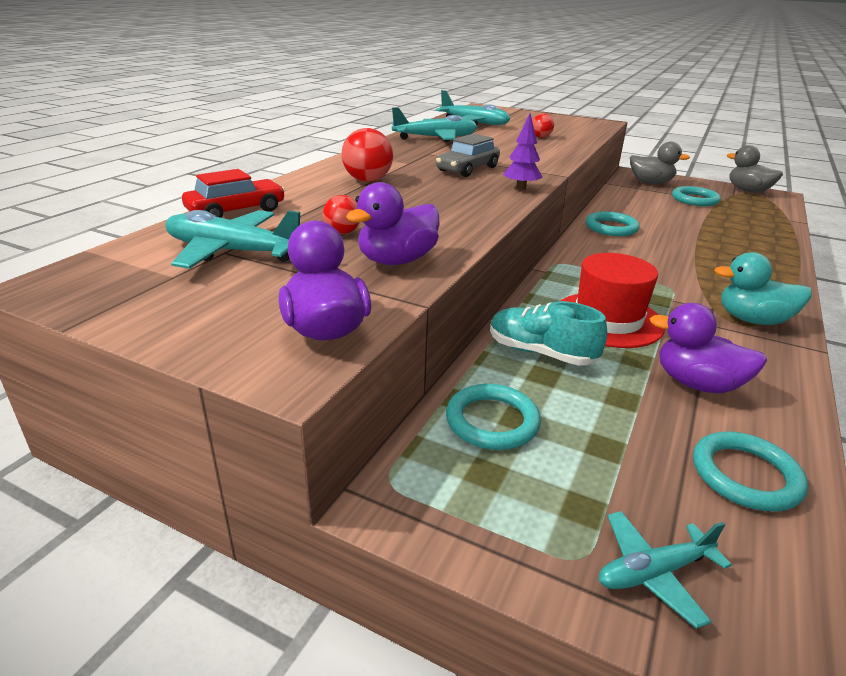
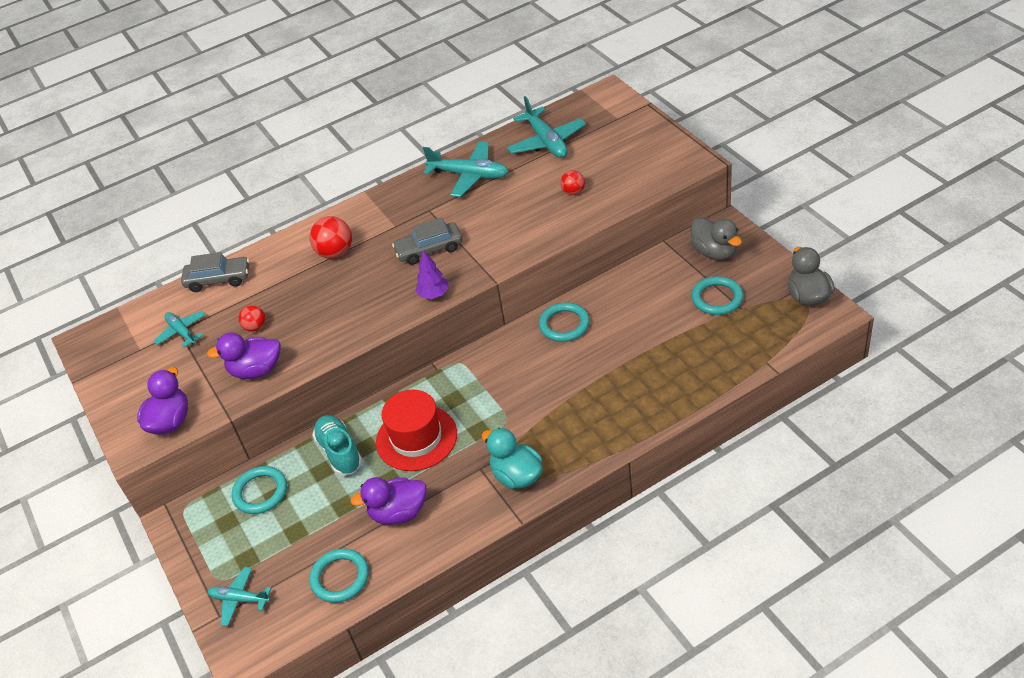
camera: 40 degrees right, 15 degrees up
turquoise plane [165,210,300,269] -> turquoise plane [153,311,206,348], size x0.61
red car [182,169,285,218] -> grey car [181,252,250,292]
purple duck [649,303,767,393] -> purple duck turned 75 degrees counterclockwise [350,477,426,524]

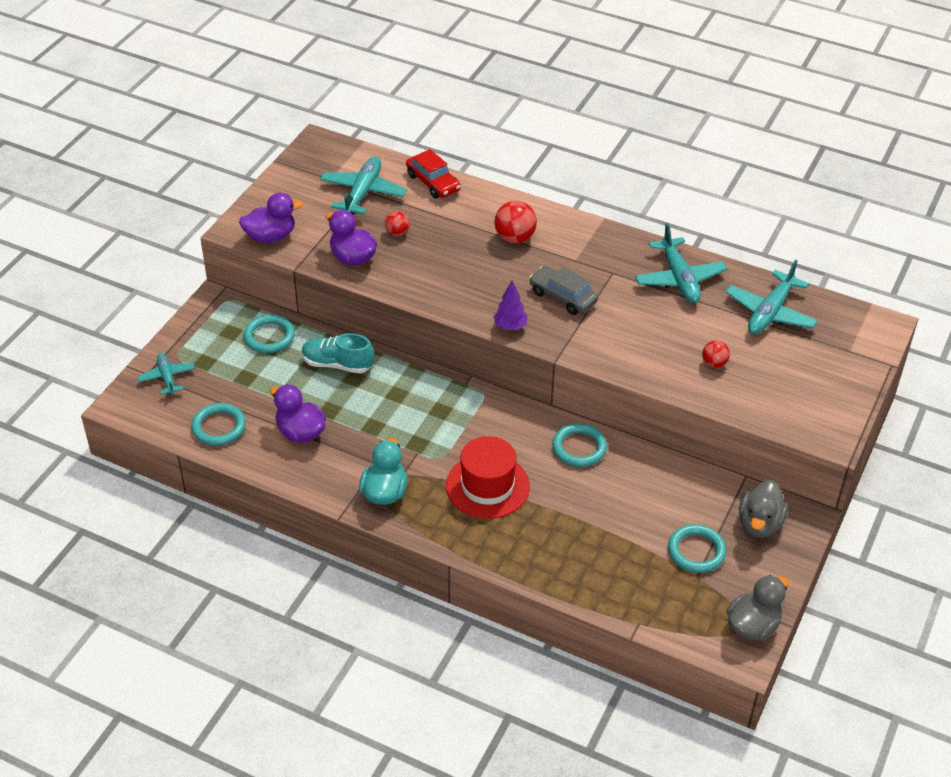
camera: 50 degrees right, 0 degrees up
turquoise plane [153,311,206,348] -> turquoise plane [320,157,407,214], size x1.65
grey car [181,252,250,292] -> red car [406,149,461,199]
turquoise shoe [312,415,362,476] -> turquoise shoe turned 105 degrees counterclockwise [302,333,374,374]
red hat [376,390,457,471] -> red hat moved to [446,436,530,519]

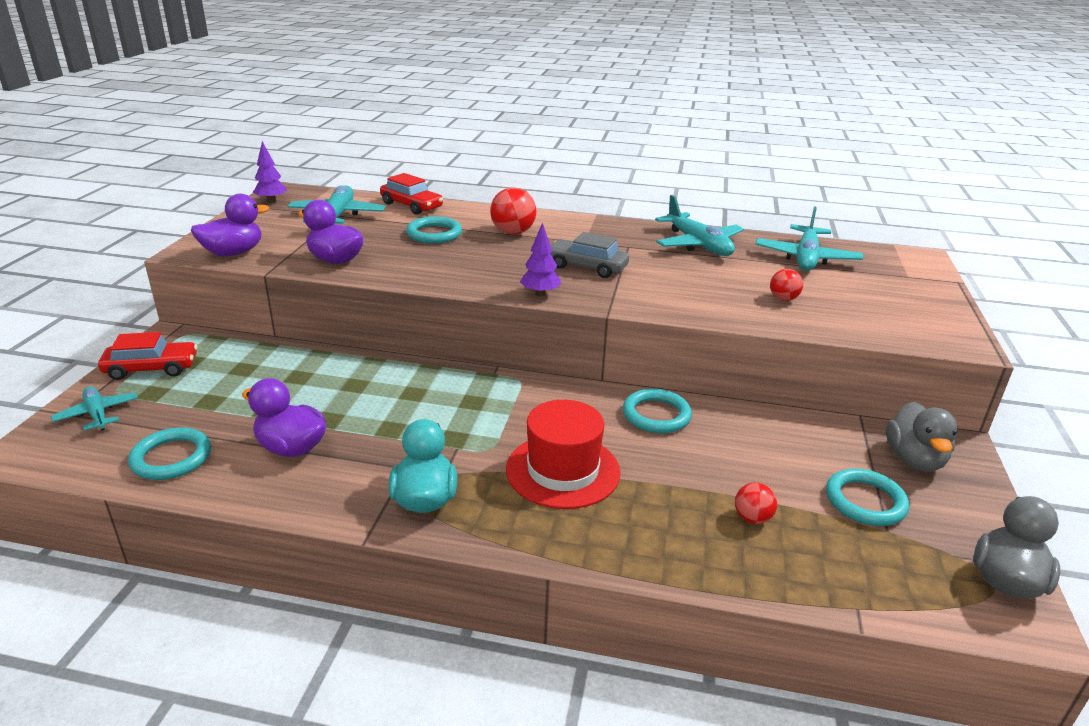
camera: 15 degrees left, 15 degrees down
turquoise ring [243,315,295,353] -> turquoise ring moved to [406,216,462,244]
turquoise shoe [302,333,374,374] -> none
red ball [384,211,410,236] -> red ball moved to [735,482,777,524]
none -> red car [98,332,197,380]
none -> purple tree [253,141,287,203]

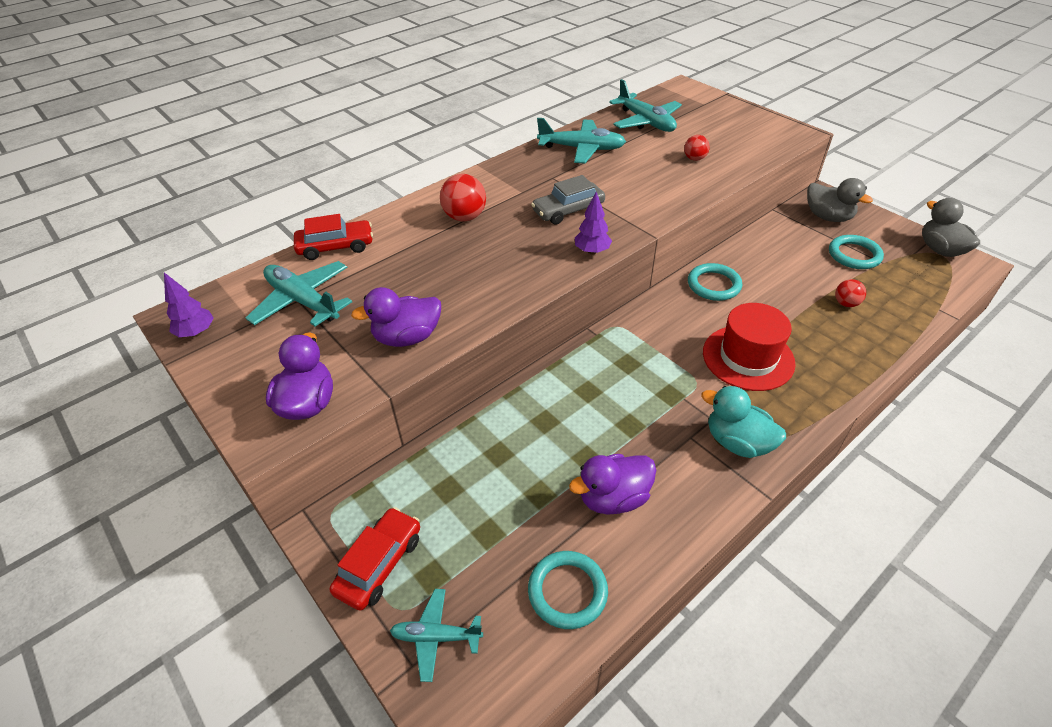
camera: 50 degrees left, 15 degrees up
turquoise ring [406,216,462,244] -> none

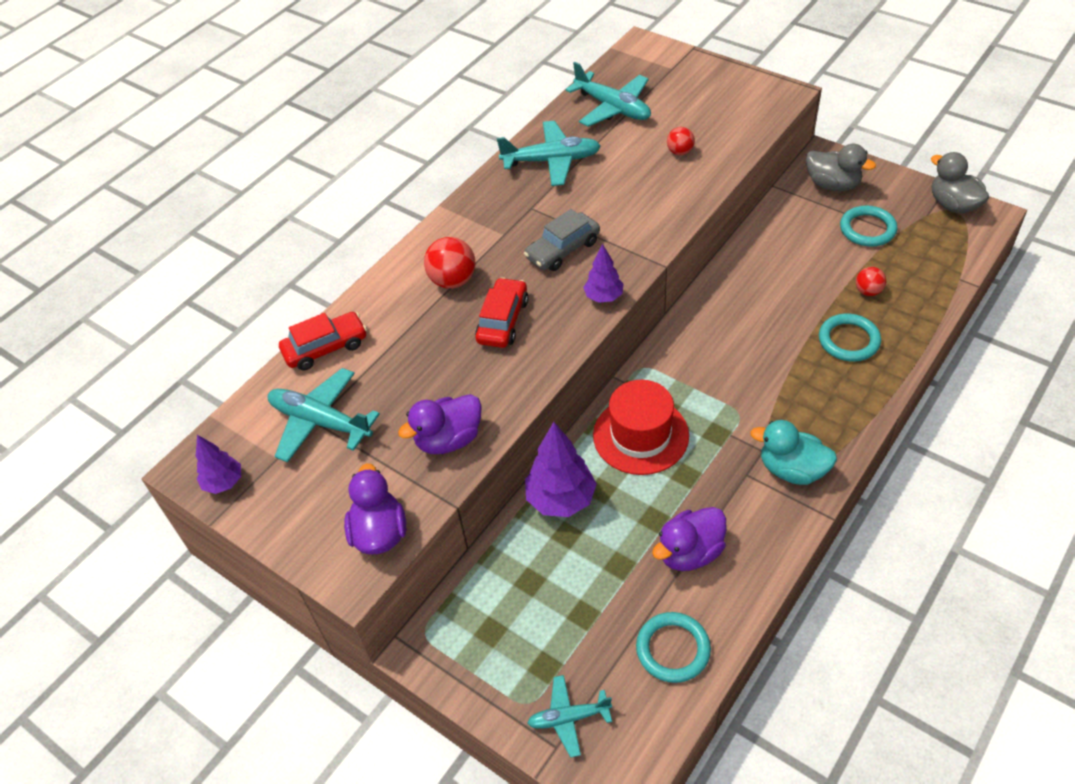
camera: 10 degrees left, 5 degrees up
red car [330,507,420,611] -> red car moved to [475,277,528,348]
turquoise ring [688,263,742,301] -> turquoise ring moved to [819,314,881,362]
red hat [703,303,796,391] -> red hat moved to [593,380,689,475]
none -> purple tree [525,422,597,517]

